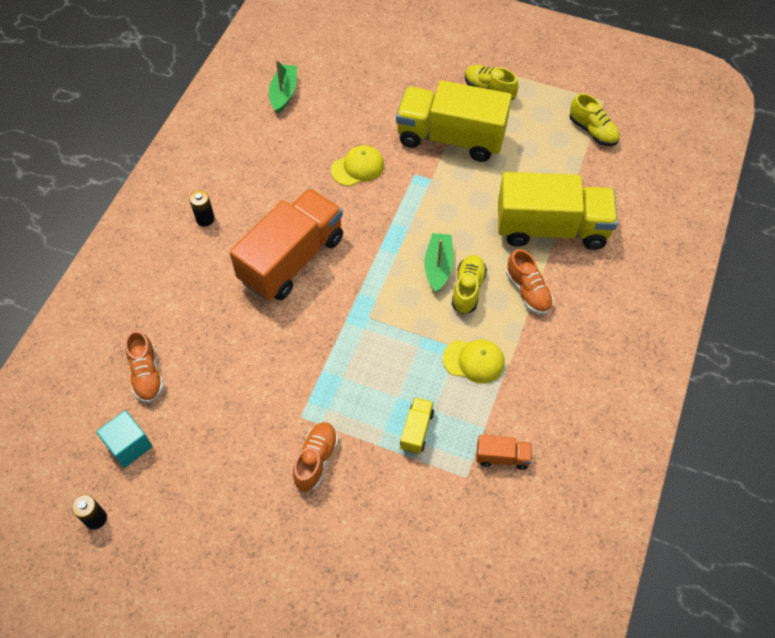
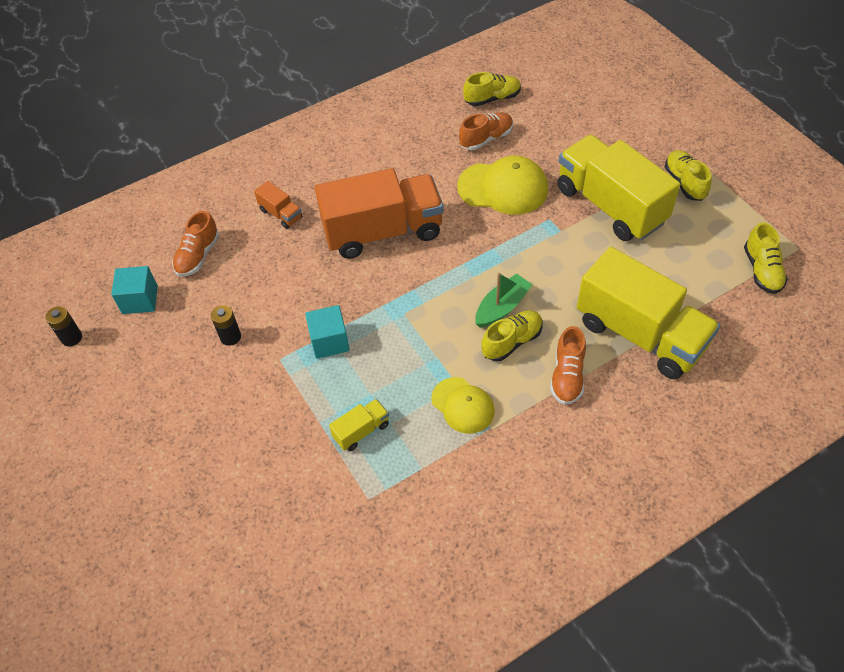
camera: 40 degrees right, 5 degrees down
black battery [189,190,215,227] -> black battery moved to [211,305,241,346]
green boat [269,60,297,114] -> yellow shoe [463,72,521,106]
orange shoe [293,422,338,491] -> orange shoe moved to [459,112,513,150]
yellow cap [331,145,384,186] -> yellow cap [457,156,548,215], size x1.58
orange truck [476,435,532,470] -> orange truck moved to [254,181,303,229]
none -> turquoise cube [305,305,350,359]

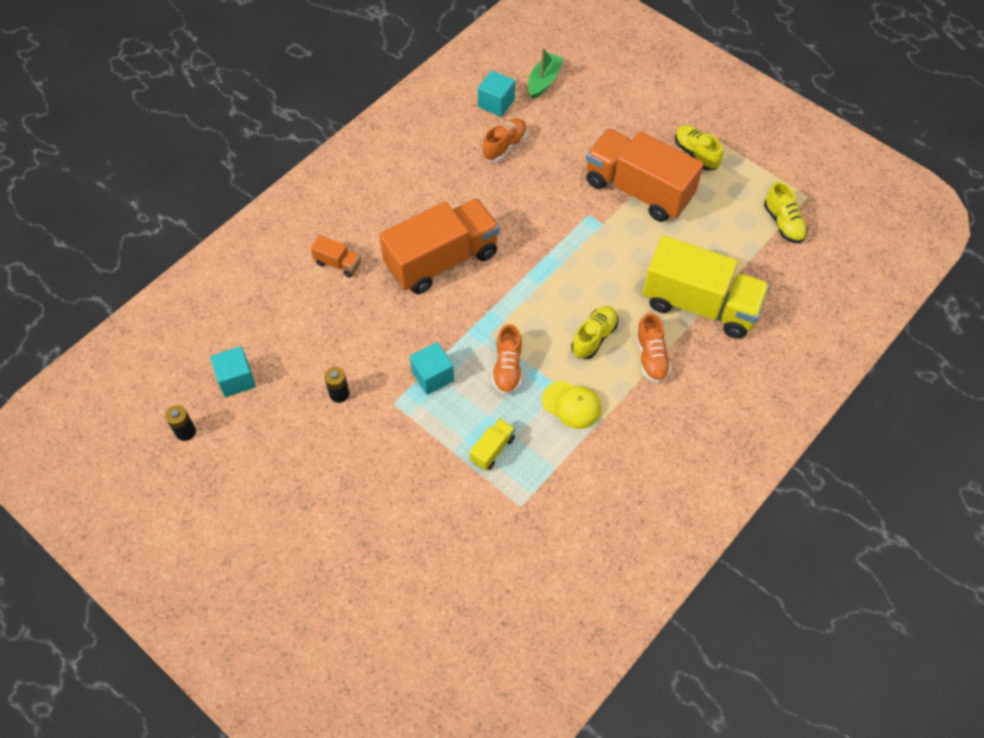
camera: 20 degrees left, 5 degrees up
orange shoe [172,211,219,277] -> orange shoe moved to [492,324,522,395]
yellow cap [457,156,548,215] -> none
yellow shoe [463,72,521,106] -> turquoise cube [478,70,515,117]
green boat [475,273,533,328] -> green boat moved to [528,48,564,99]
yellow truck [557,135,680,241] -> orange truck [586,129,704,222]

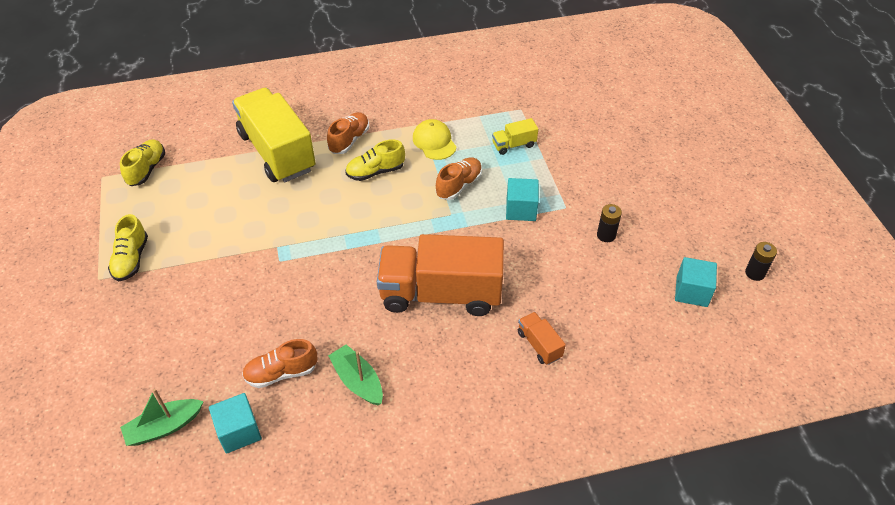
camera: 145 degrees left, 10 degrees down
orange truck [586,129,704,222] -> none
none -> green boat [328,344,383,405]

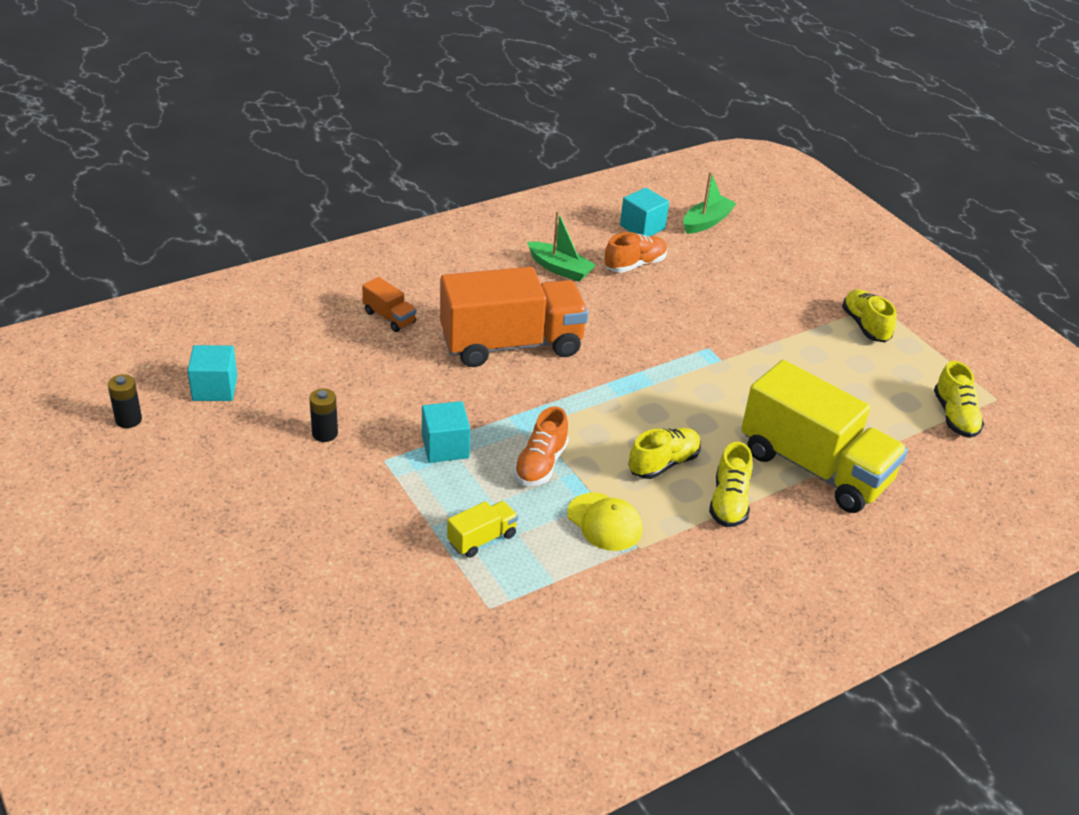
camera: 160 degrees right, 10 degrees down
orange shoe [327,112,369,154] -> yellow shoe [709,442,753,527]

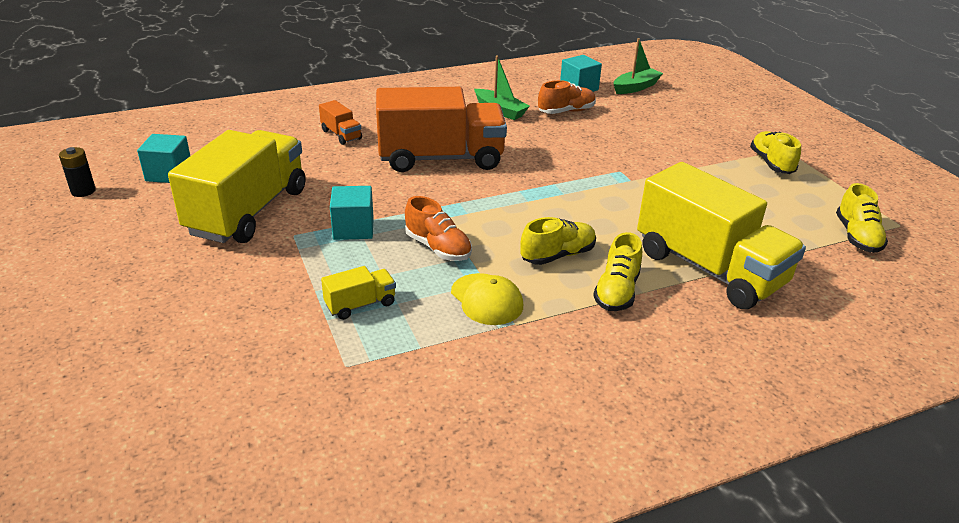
camera: 10 degrees right, 5 degrees down
black battery [309,388,338,442] -> yellow truck [168,130,306,243]
orange shoe [514,406,569,486] -> orange shoe turned 75 degrees counterclockwise [405,196,472,261]

